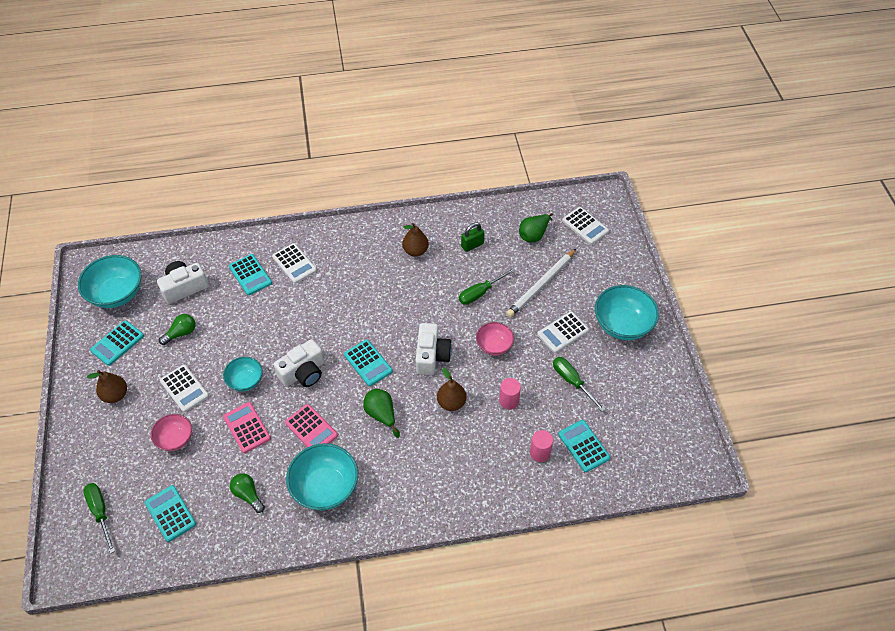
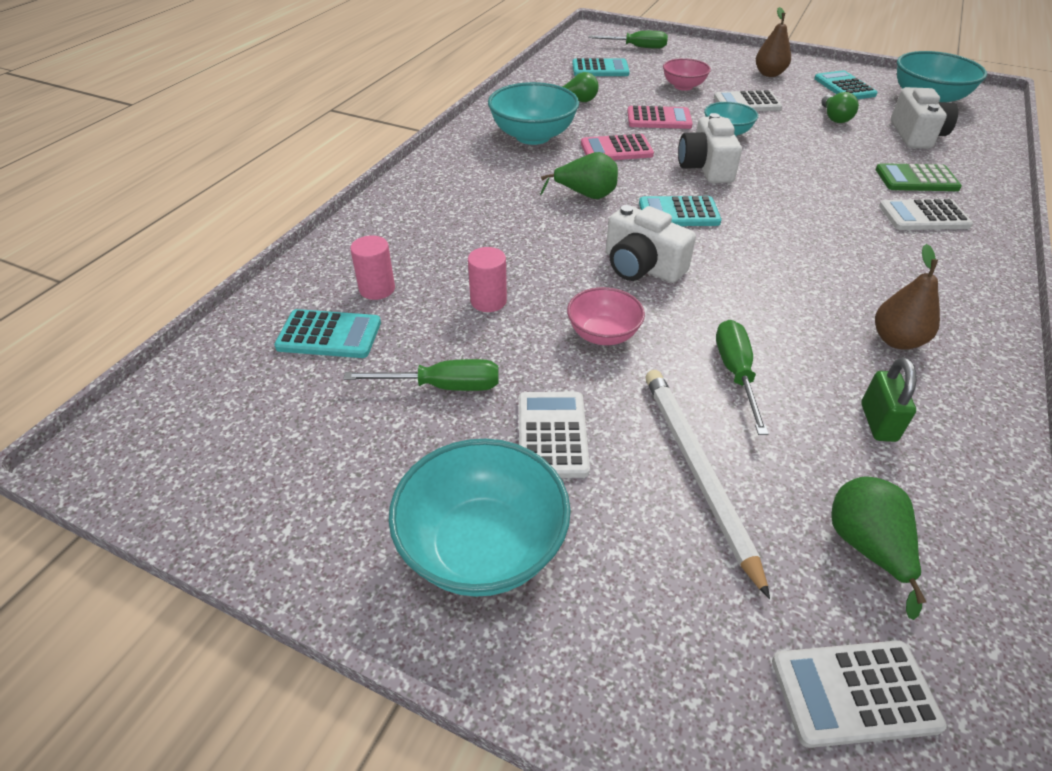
camera: 125 degrees right, 10 degrees down
turquoise calculator [229,254,272,295] -> green calculator [876,163,962,191]
brown pear [437,368,466,411] -> none

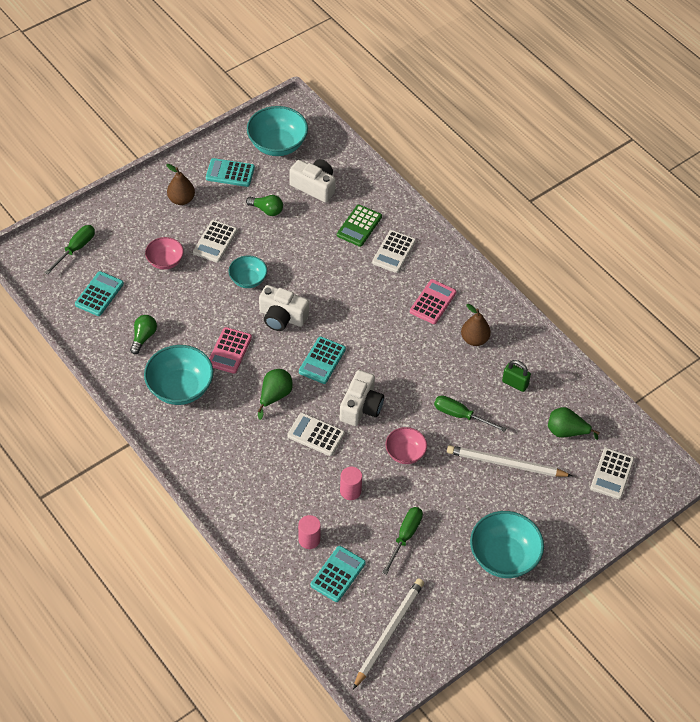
camera: 65 degrees left, 10 degrees up
white calculator [519,392,590,478] -> white calculator moved to [287,413,345,456]
white camera [606,205,696,283] -> white camera turned 45 degrees counterclockwise [340,370,384,426]
pink calculator [627,106,693,129] -> pink calculator moved to [410,279,456,324]
none -> white pencil [353,579,424,689]

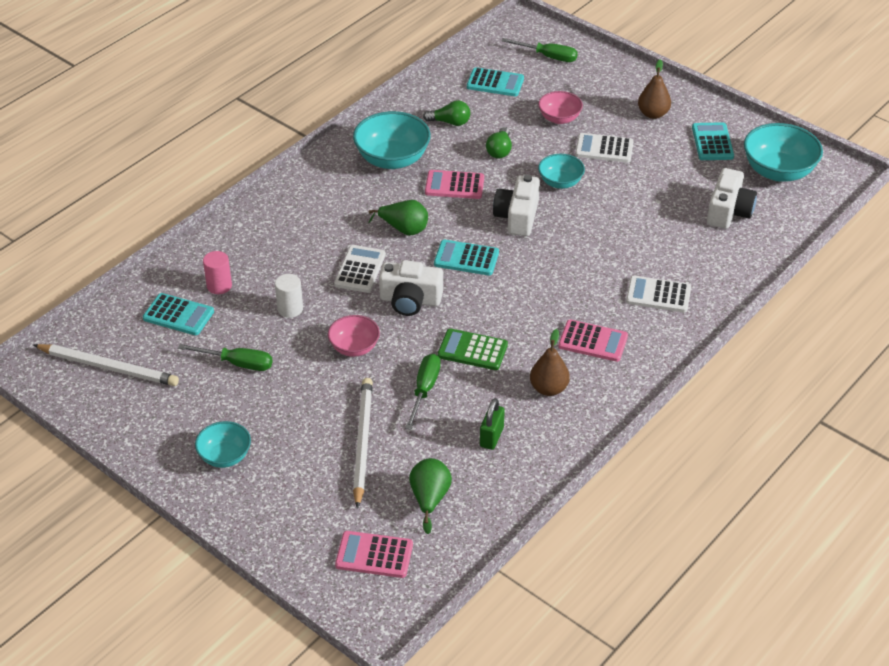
camera: 80 degrees right, 10 degrees down
green light bulb [246,195,283,216] -> green light bulb moved to [486,127,512,158]
green calculator [337,205,382,247] -> green calculator moved to [438,328,508,370]
pink cylinder [340,467,362,500] -> white cylinder [275,274,303,318]
turquoise bowl [470,511,544,578] -> turquoise bowl [195,421,251,468], size x0.59
white calculator [590,448,634,499] -> pink calculator [335,531,413,578]

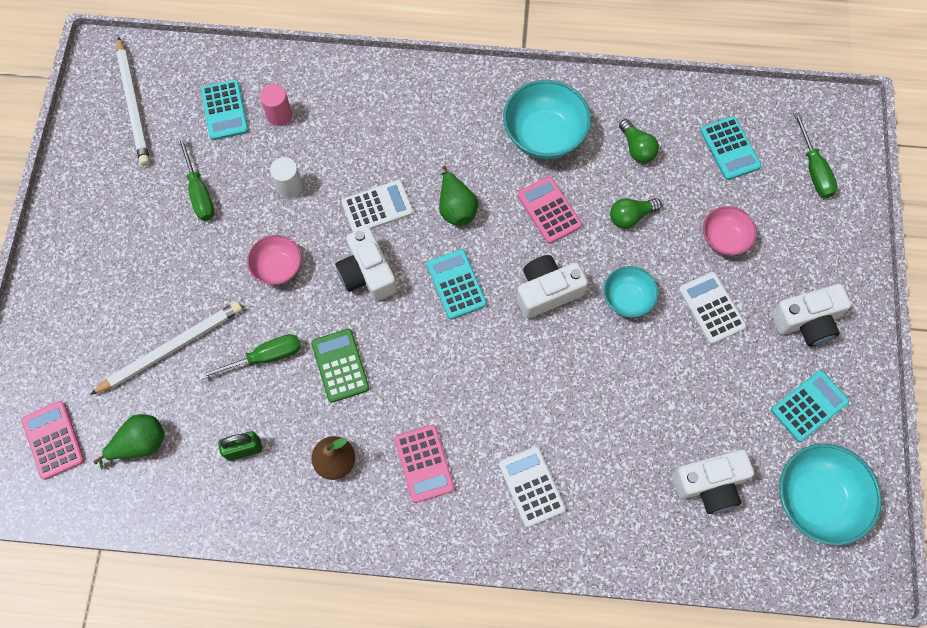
camera: 55 degrees right, 25 degrees up
turquoise bowl [195,421,251,468] -> none
brown pear [638,59,671,119] -> white camera [771,284,851,346]

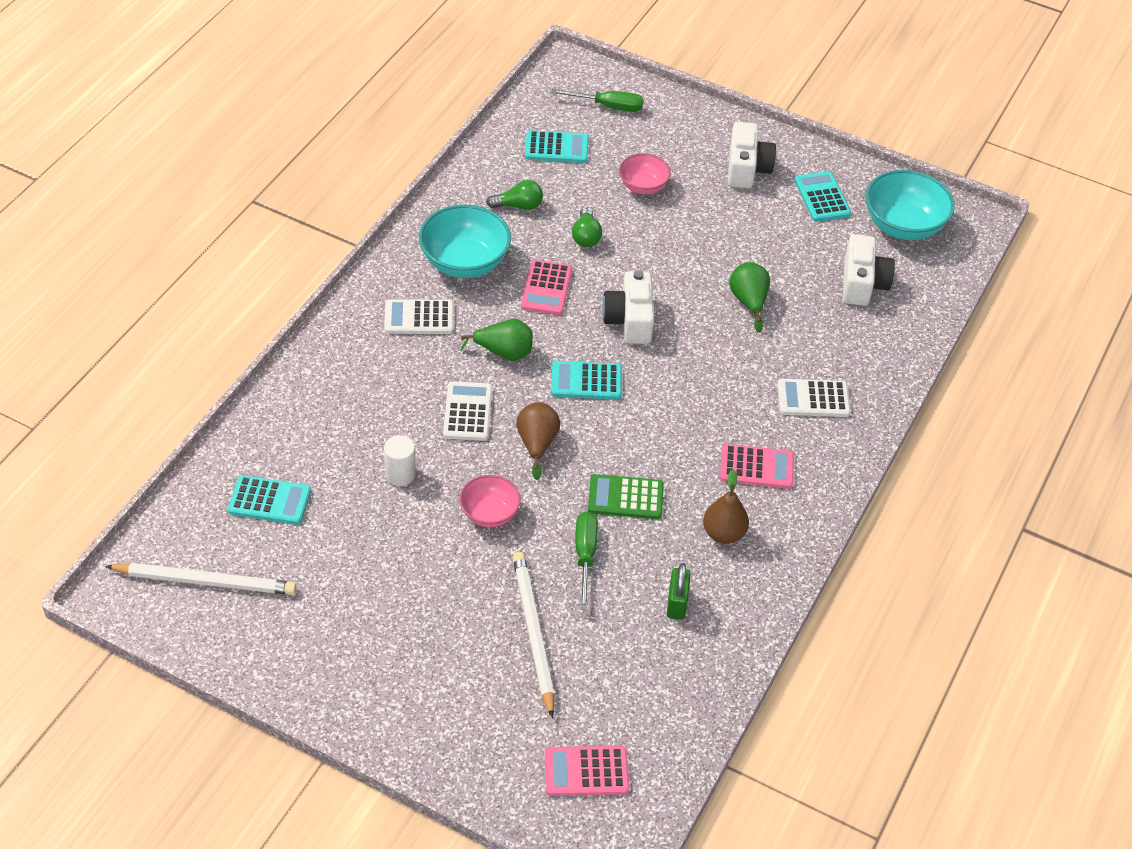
camera: 70 degrees left, 20 degrees down
green pear [93,414,165,469] -> green pear moved to [729,262,770,333]
green screwdriver [178,136,214,221] -> none
pink cylinder [260,84,292,126] -> none
white camera [336,227,397,301] -> brown pear [516,402,560,480]
pink calculator [517,176,582,244] -> pink calculator turned 75 degrees counterclockwise [521,260,572,315]
turquoise bowl [604,266,659,317] -> none
white calculator [679,272,746,344] -> white calculator moved to [384,299,454,334]

